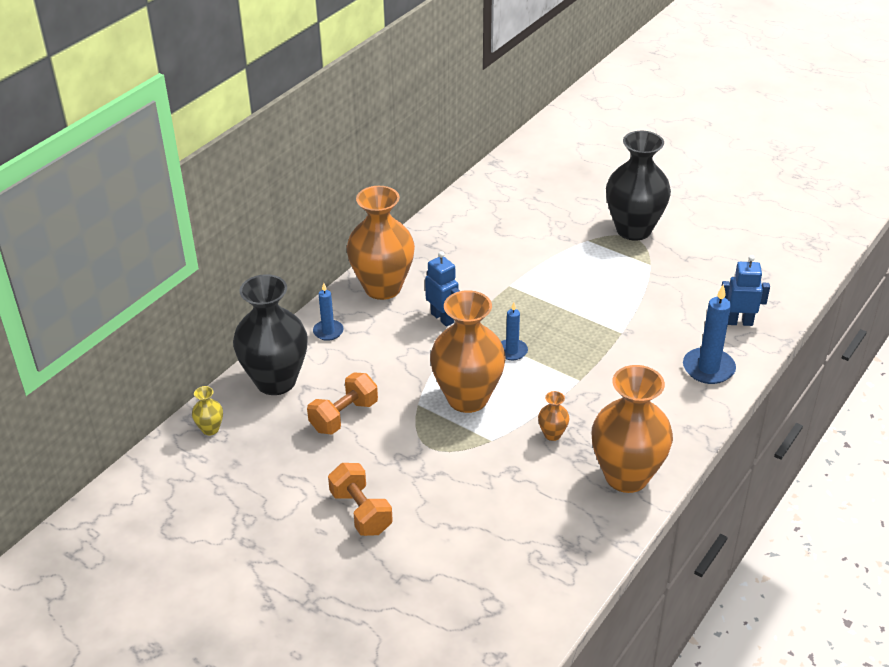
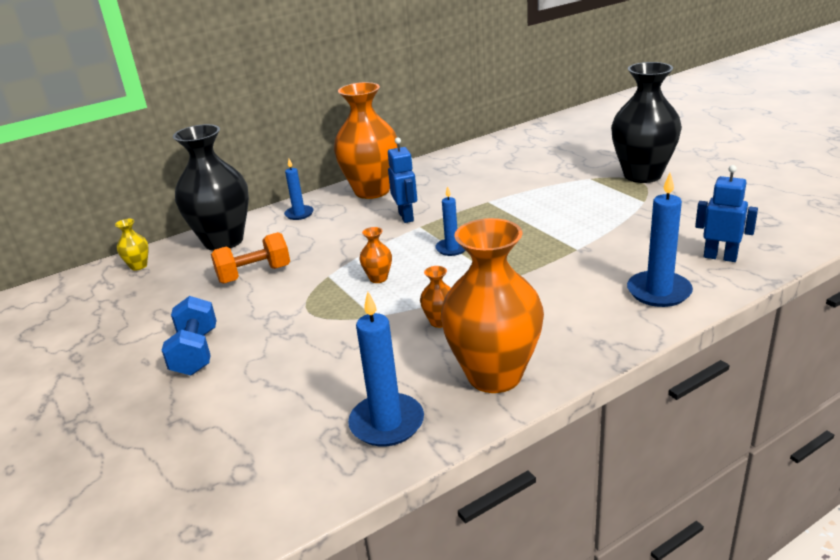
camera: 25 degrees right, 10 degrees down
orange dumbbell [328,463,393,536] -> blue dumbbell [162,296,216,376]
orange vase [430,290,506,413] -> orange vase [359,227,392,283], size x0.41
none -> blue candle [348,292,424,446]

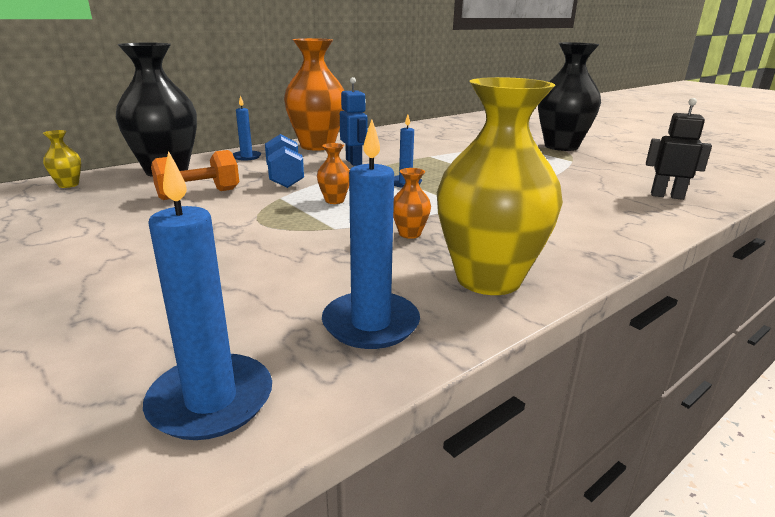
camera: 10 degrees left, 5 degrees down
blue dumbbell [162,296,216,376] -> blue dumbbell moved to [265,134,304,188]
orange vase [441,218,544,393] -> yellow vase [437,77,563,295]
blue candle [627,173,693,307] -> blue candle moved to [143,151,272,440]
blue robot [695,165,758,262] -> black robot [646,98,712,200]

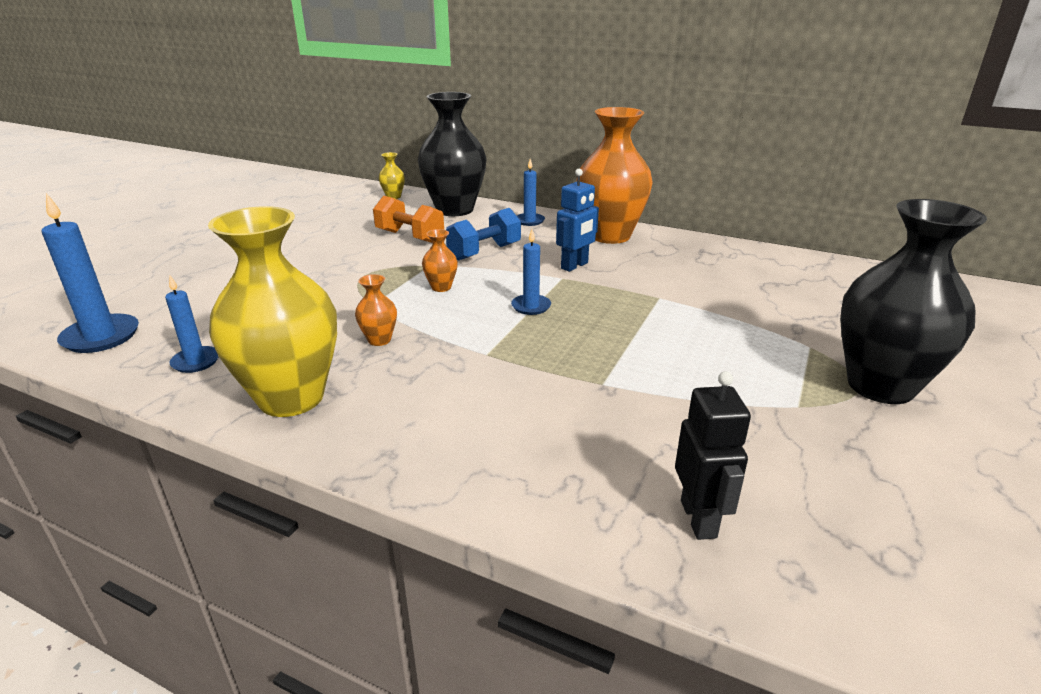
camera: 65 degrees right, 5 degrees up
blue candle [322,120,420,349] -> blue candle [165,276,219,373], size x0.61

